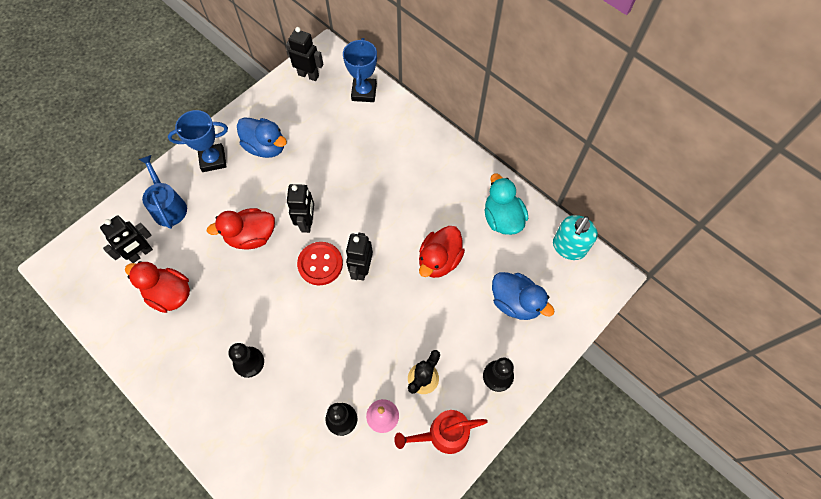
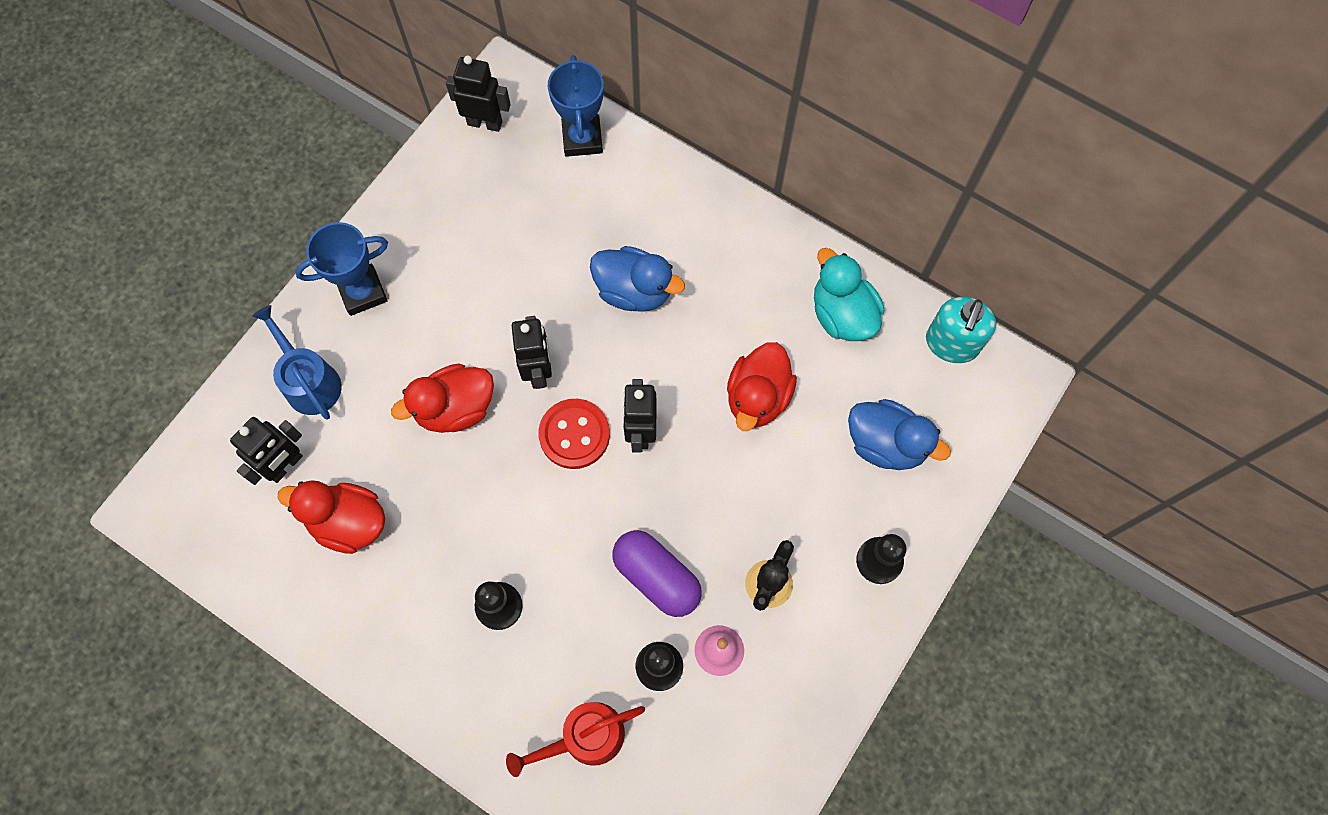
camera: 10 degrees left, 5 degrees up
blue duck [237,117,287,158] -> blue duck moved to [590,246,685,312]
red watering can [394,410,488,454] -> red watering can moved to [506,702,645,777]
none -> purple capsule [612,530,702,617]

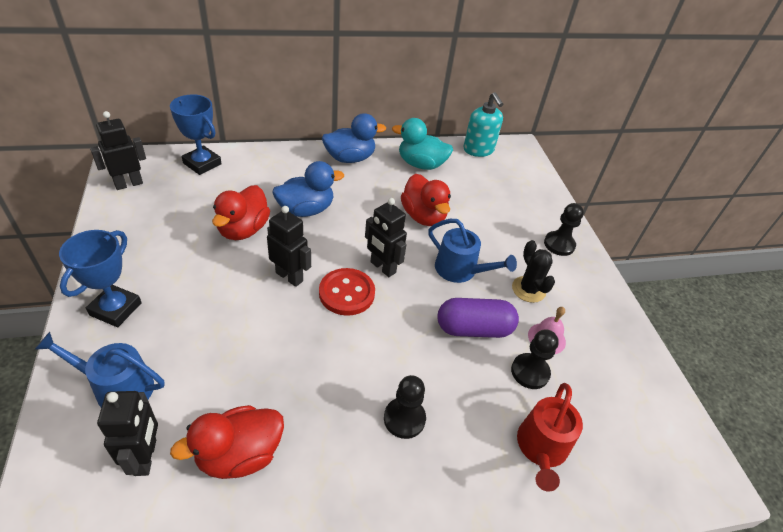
camera: 50 degrees left, 25 degrees down
red duck [391,363,494,433] -> red duck moved to [212,185,270,240]
blue duck [848,399,951,470] -> blue duck moved to [322,113,386,163]
none -> blue watering can [428,219,517,283]

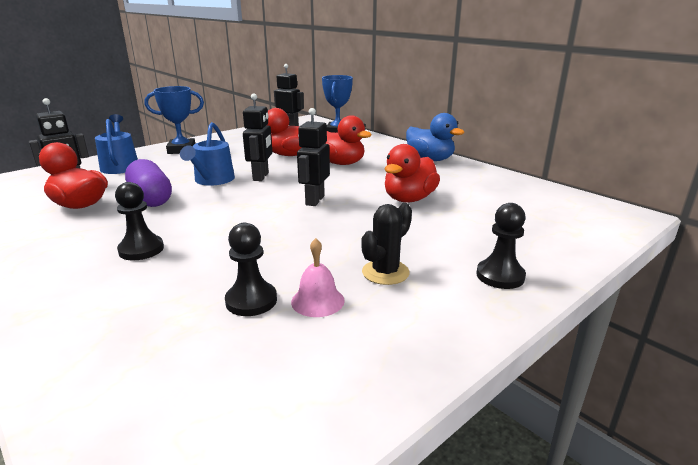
camera: 65 degrees right, 20 degrees down
blue duck [272,161,344,217] -> red duck [325,115,372,165]
red button [319,268,375,316] -> none
turquoise duck [392,118,453,170] -> none
blue watering can [428,219,517,283] -> blue watering can moved to [180,122,235,186]
purple capsule [438,298,519,338] -> purple capsule moved to [125,159,172,207]
turquoise soap dispenser [464,92,503,157] -> none
red watering can [517,383,583,492] -> none

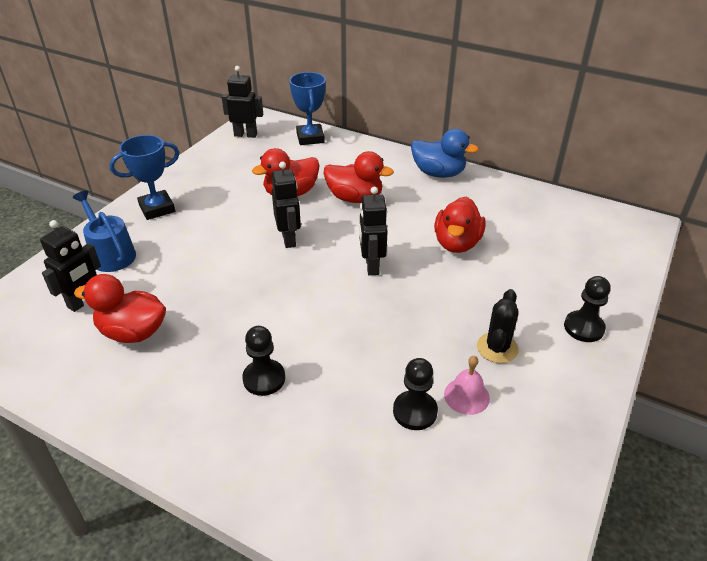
camera: 20 degrees left, 15 degrees up
purple capsule [125,159,172,207] -> none
blue watering can [180,122,235,186] -> none

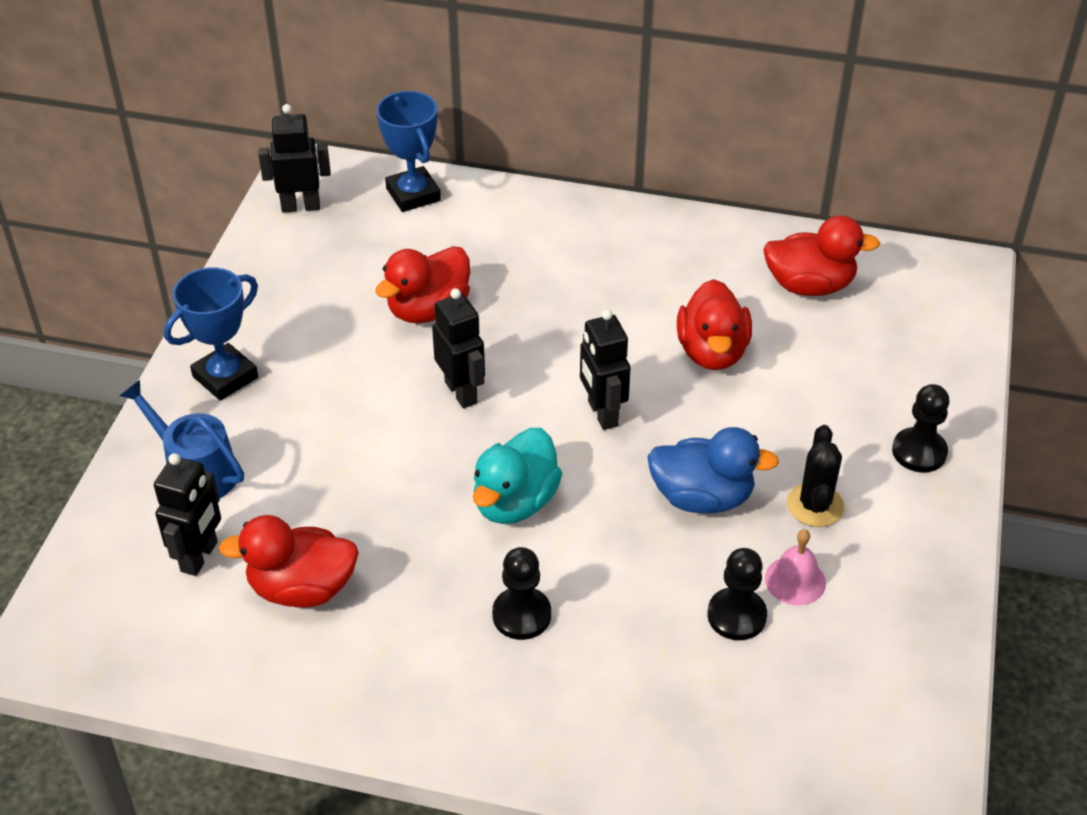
camera: 15 degrees left, 5 degrees up
red duck [324,151,394,203] -> red duck moved to [763,215,880,296]
blue duck [411,129,479,178] -> blue duck moved to [647,427,779,514]
none -> turquoise duck [473,428,562,524]

